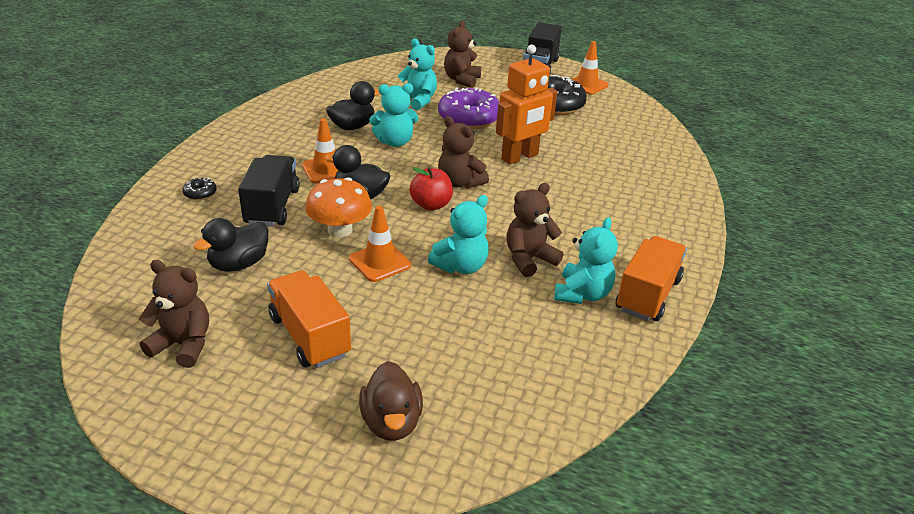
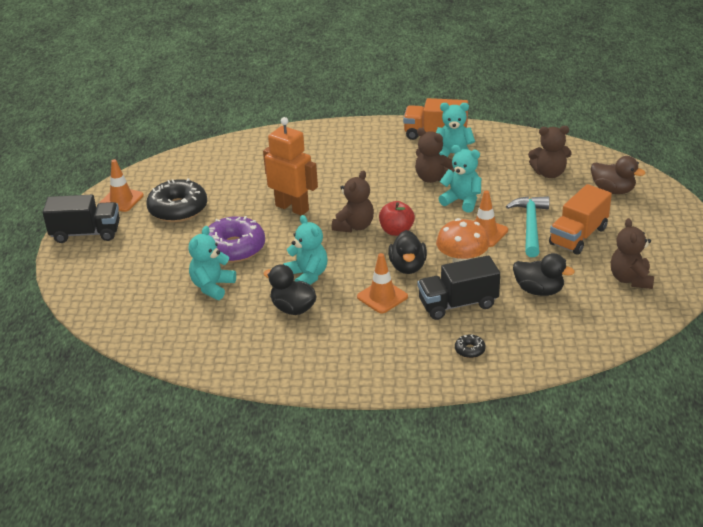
camera: 105 degrees left, 0 degrees up
brown duck [359,361,423,441] -> brown duck turned 60 degrees clockwise [591,156,646,194]
brown teddy bear [444,21,481,88] -> brown teddy bear moved to [528,126,572,178]
none -> turquoise hammer [506,196,549,257]

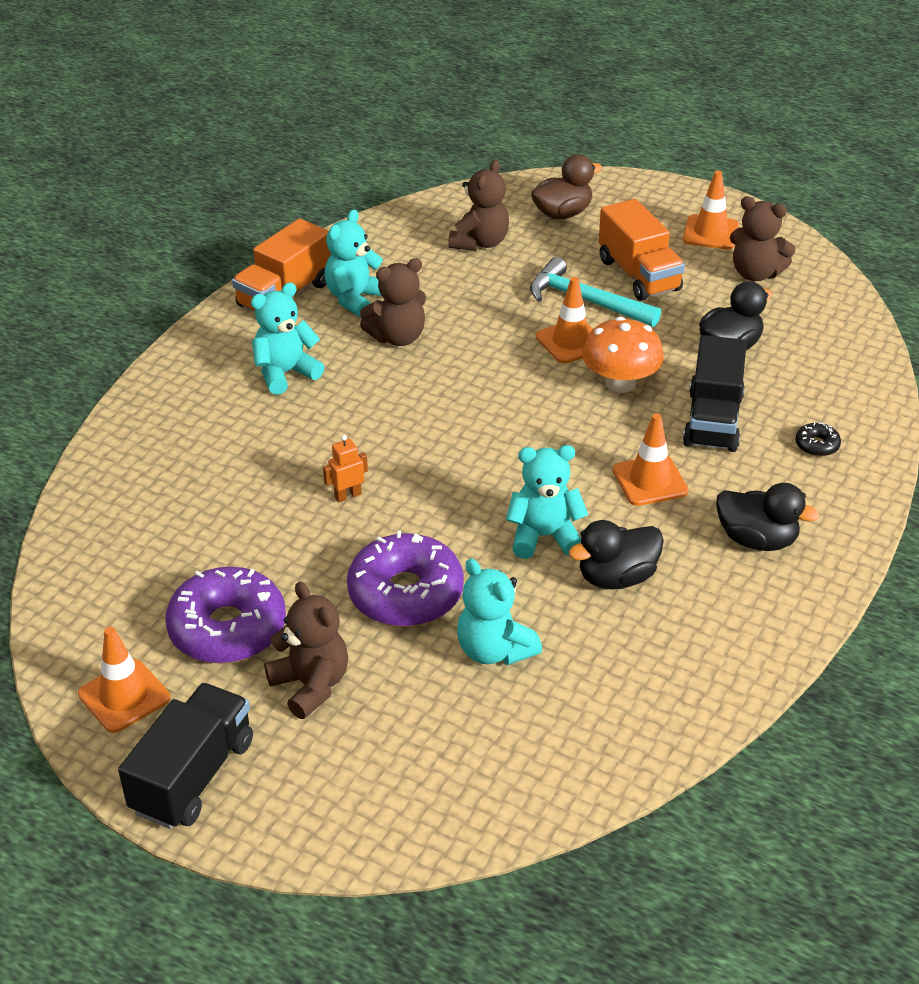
camera: 65 degrees left, 5 degrees up
black donut [146,178,207,222] -> purple donut [165,567,286,664]
orange robot [263,117,318,215] -> orange robot [323,435,368,502], size x0.43
brown teddy bear [332,170,374,232] -> brown teddy bear moved to [264,582,348,719]
red apple [379,201,415,236] -> none
black duck [388,230,427,274] -> black duck moved to [716,483,819,551]
turquoise teddy bear [438,145,481,213] -> turquoise teddy bear moved to [251,282,324,395]
none -> orange traffic cone [683,171,739,249]

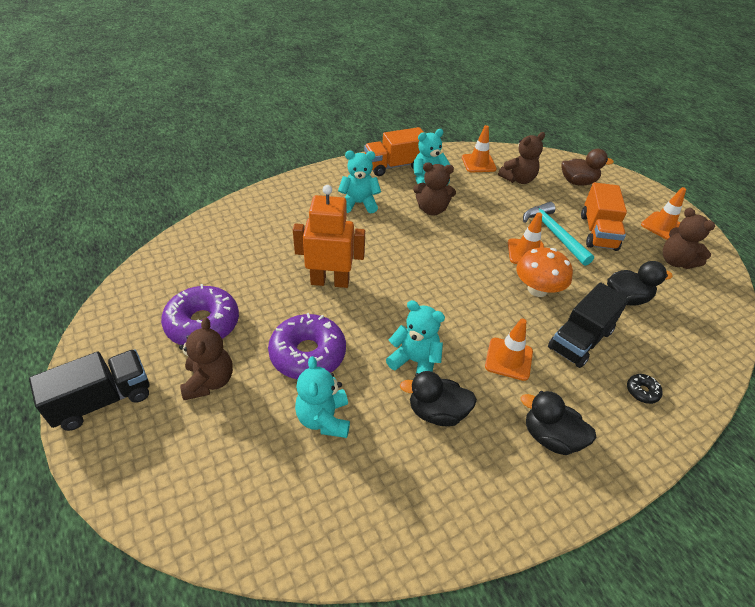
camera: 30 degrees right, 5 degrees up
orange traffic cone [78,627,170,733] -> orange traffic cone moved to [462,125,497,172]
orange robot [323,435,368,502] -> orange robot [293,185,365,288], size x2.35
black duck [716,483,819,551] -> black duck turned 150 degrees clockwise [521,391,597,455]

